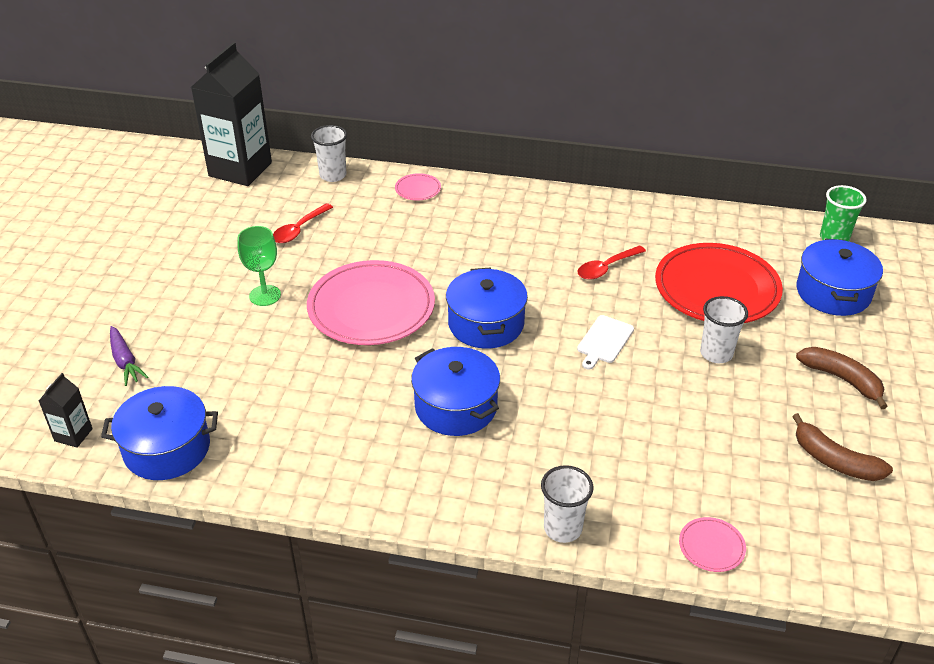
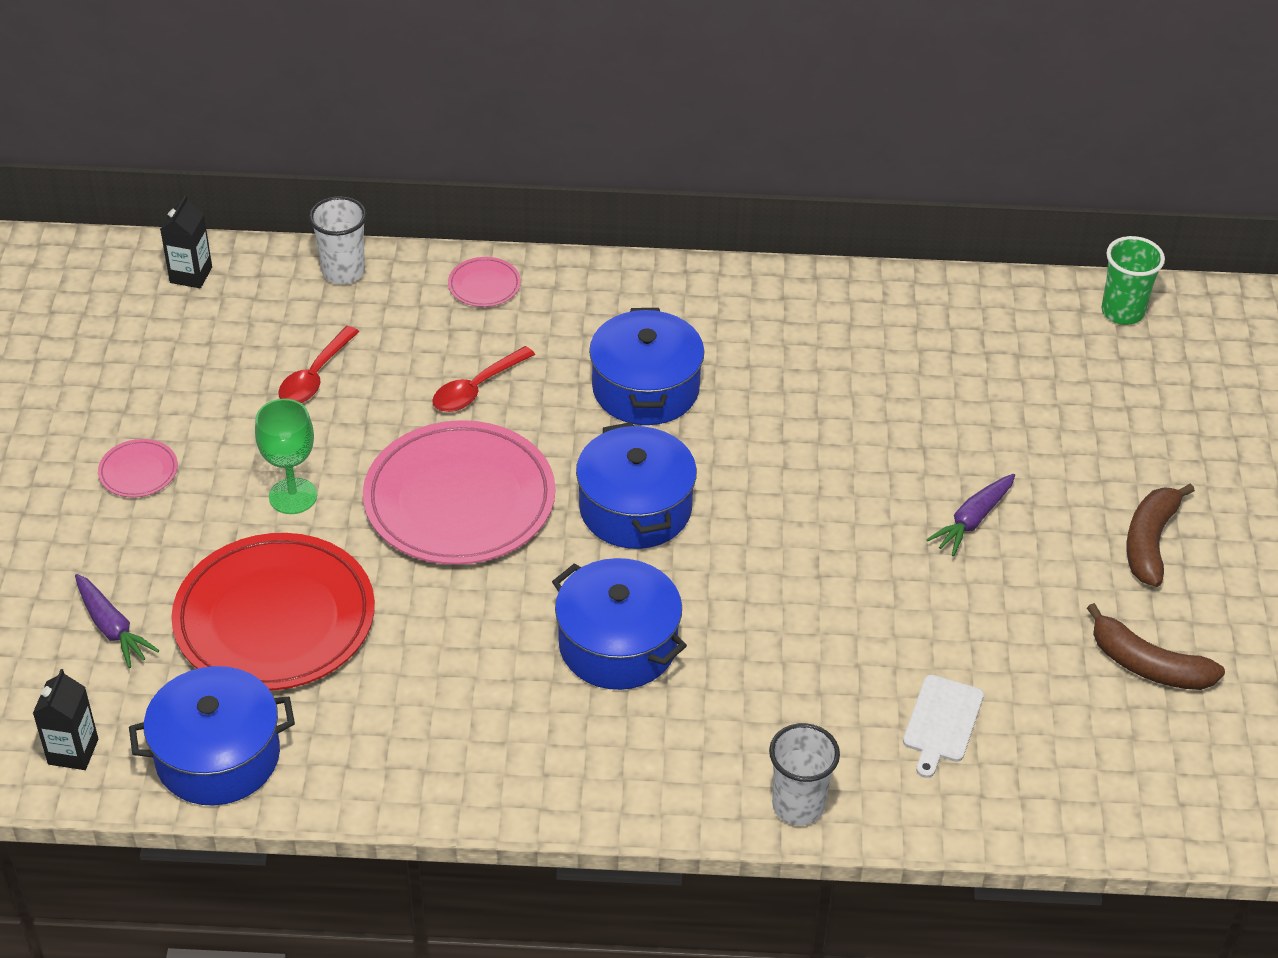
camera: 10 degrees left, 5 degrees up
black carton [191,42,272,186] -> black carton [160,195,212,288], size x0.44
red spoon [577,245,646,280] -> red spoon moved to [432,346,535,412]
white cutting board [577,315,634,370] -> white cutting board moved to [903,675,984,778]
red plate [655,243,783,323] -> red plate moved to [171,533,375,690]
pink plate [679,517,746,572] -> pink plate moved to [98,439,178,497]
white cup [700,296,748,363] -> purple carrot [926,474,1015,557]
brown banana [796,347,888,409] -> brown banana turned 105 degrees counterclockwise [1127,483,1195,587]
blue pot [797,238,883,316] -> blue pot moved to [589,308,704,425]

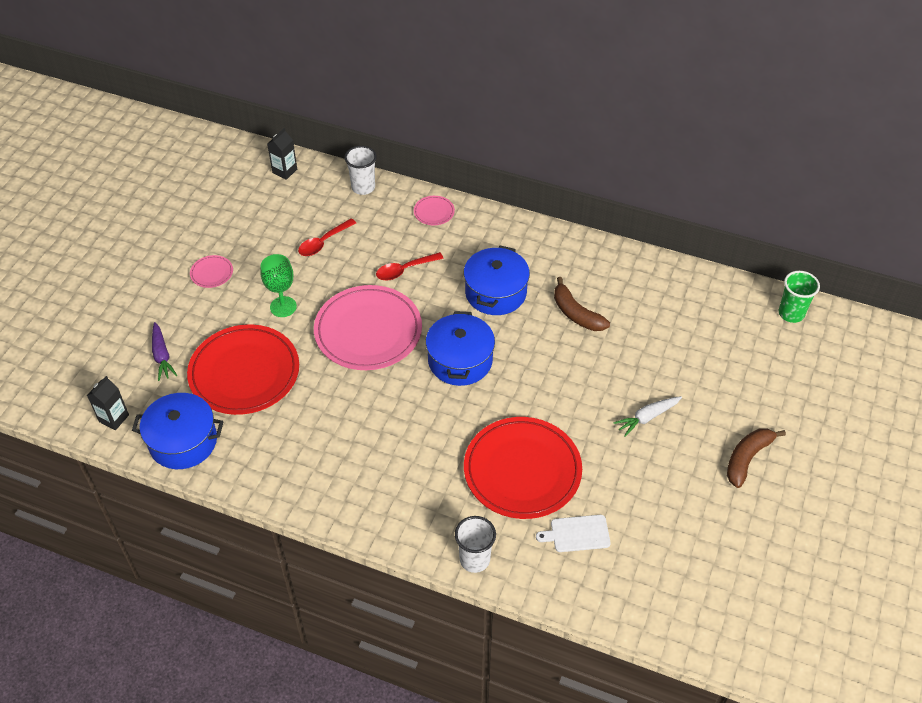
camera: 20 degrees right, 5 degrees up
blue pot [552,558,687,690] -> none
white cutting board [903,675,984,778] -> white cutting board turned 45 degrees clockwise [536,515,611,552]
purple carrot [926,474,1015,557] -> white carrot [613,396,682,437]
brown banana [1087,603,1225,690] -> brown banana moved to [554,277,610,331]
none -> red plate [464,417,582,519]

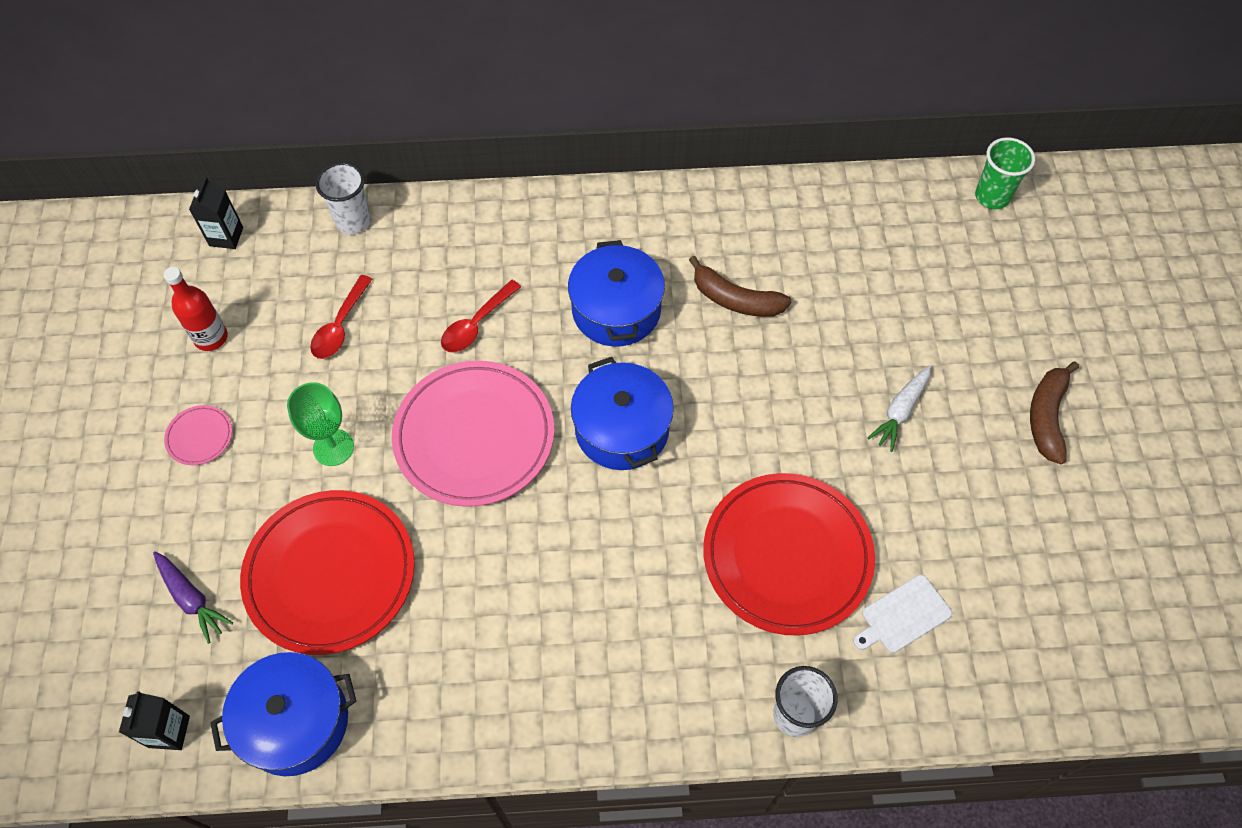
camera: 25 degrees left, 10 degrees up
pink plate [414,196,455,225] -> none
none -> red bottle [163,267,228,351]

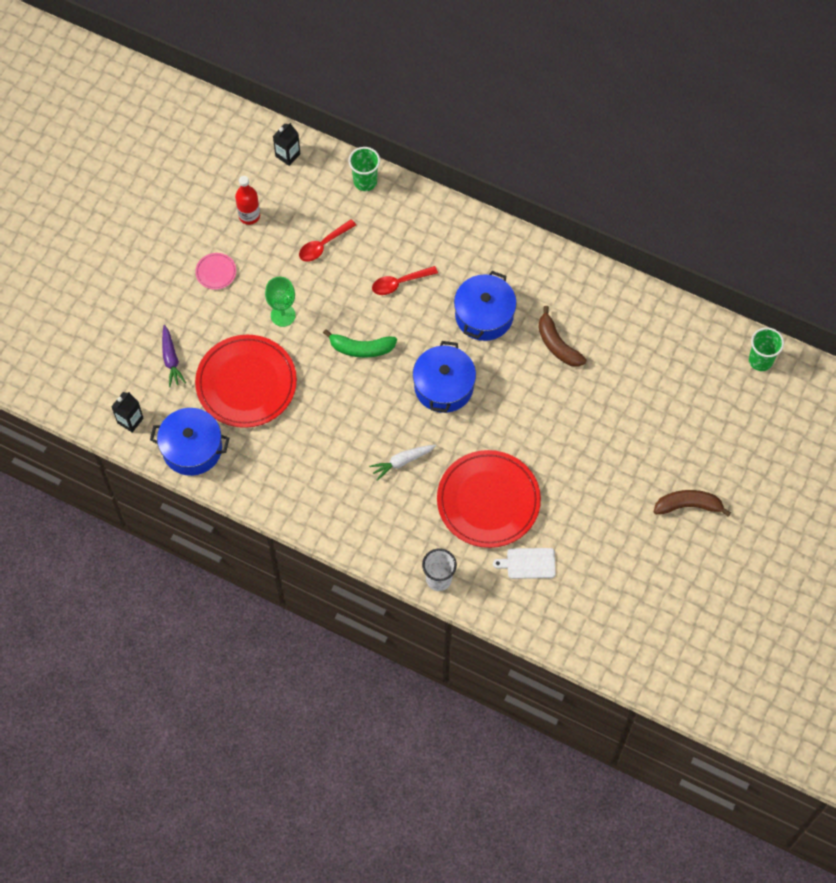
camera: 30 degrees right, 5 degrees up
white cup [315,162,371,234] -> green cup [349,147,380,191]
pink plate [392,361,554,507] -> green banana [323,329,397,358]
white carrot [867,365,931,452] -> white carrot moved to [369,445,436,481]
brown banana [1030,361,1079,464] -> brown banana turned 45 degrees clockwise [654,490,731,517]

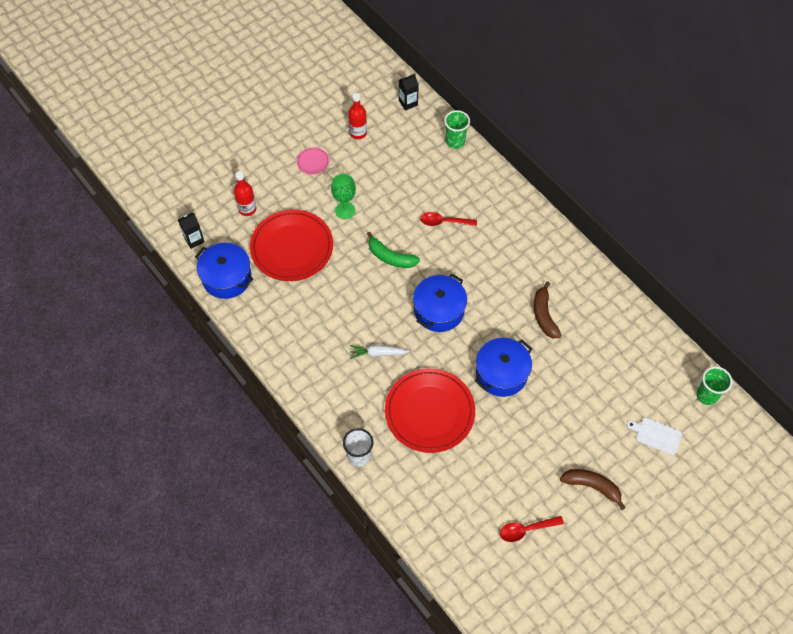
camera: 25 degrees right, 5 degrees down
purple carrot [162,325,186,387] -> red bottle [234,171,256,216]
red spoon [299,219,356,262] -> red spoon moved to [500,516,564,542]
blue pot [454,271,517,341] -> blue pot moved to [475,338,532,397]
white cutting board [493,548,556,579] -> white cutting board moved to [627,417,682,455]

